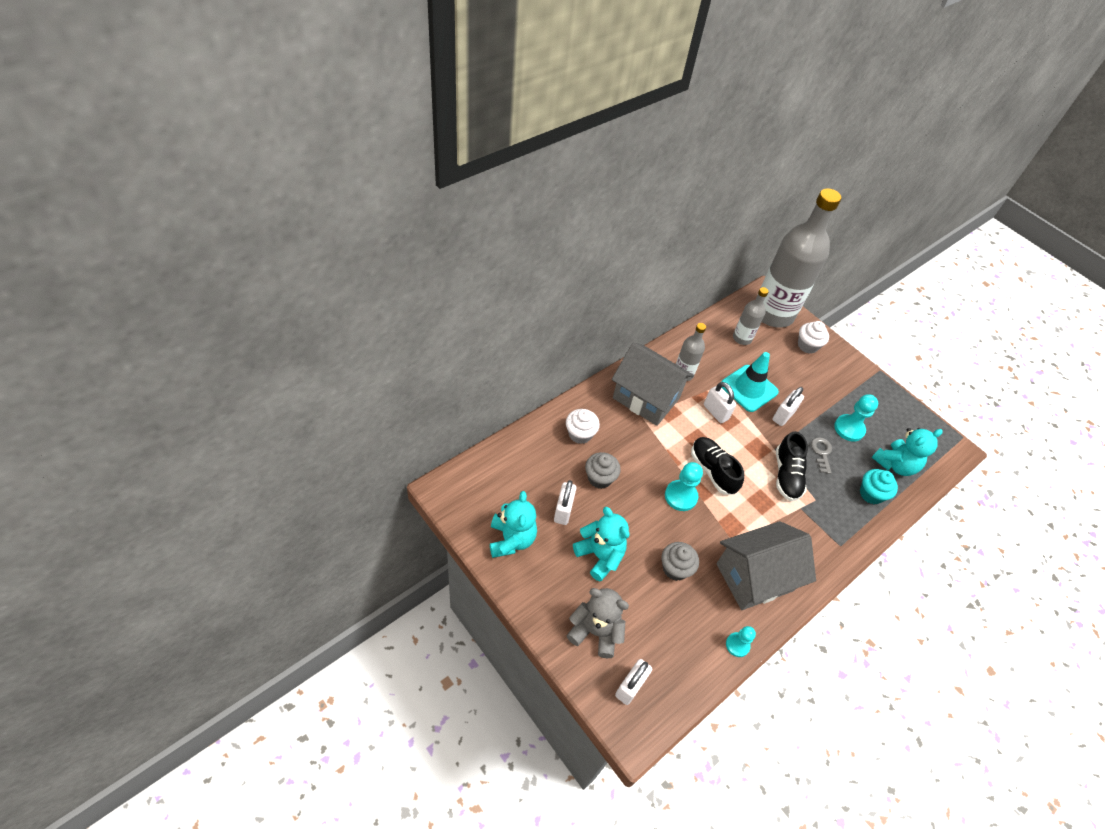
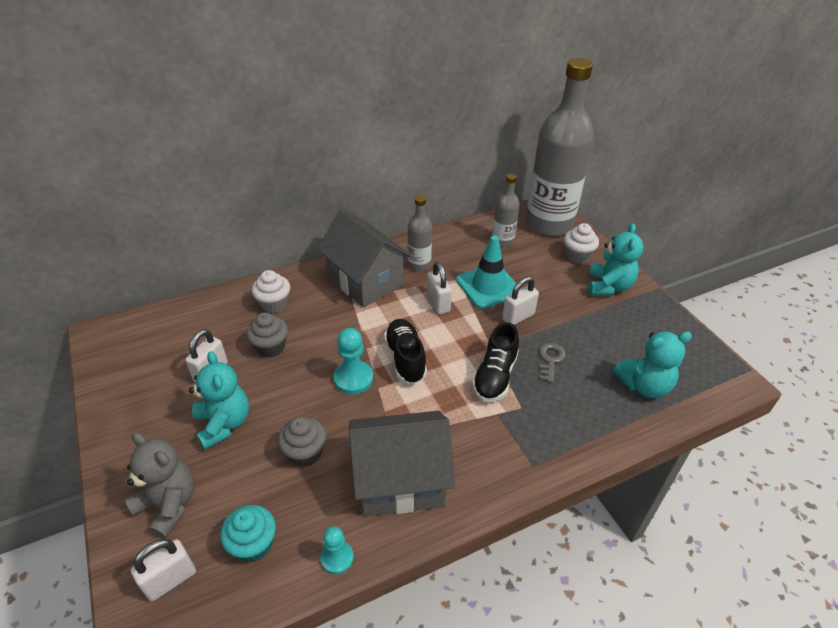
camera: 20 degrees right, 10 degrees down
turquoise teddy bear [490,491,537,558] -> turquoise teddy bear moved to [588,223,643,295]
turquoise pawn [834,394,878,442] -> none
turquoise cupcake [860,469,898,504] -> turquoise cupcake moved to [220,505,276,562]

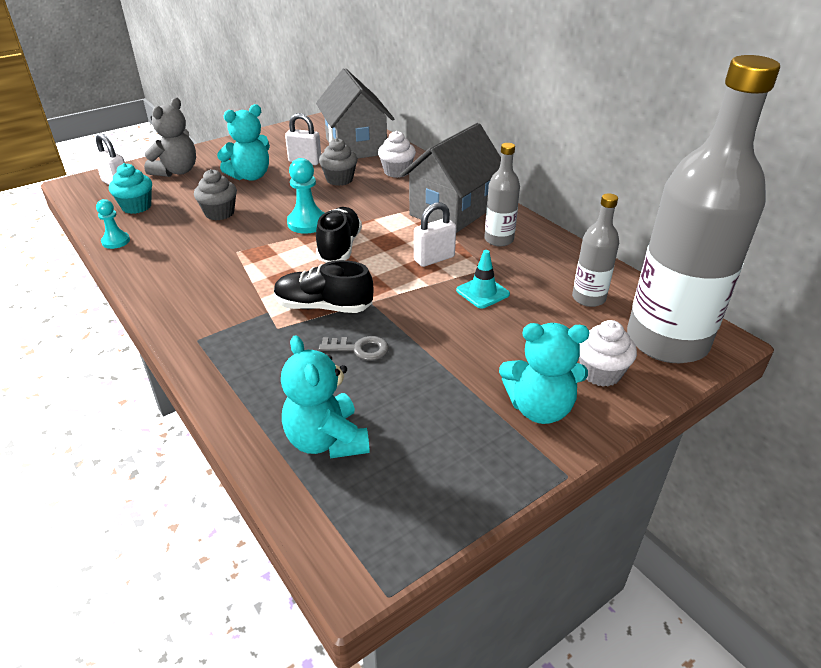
camera: 80 degrees right, 5 degrees down
grey house [349,411,455,516] -> grey house moved to [316,68,394,159]
black shoe [384,319,427,384] -> black shoe turned 60 degrees counterclockwise [316,207,362,263]
turquoise traffic cone [456,235,521,309] -> turquoise traffic cone [456,250,510,309], size x0.59
white padlock [502,277,539,325] -> none

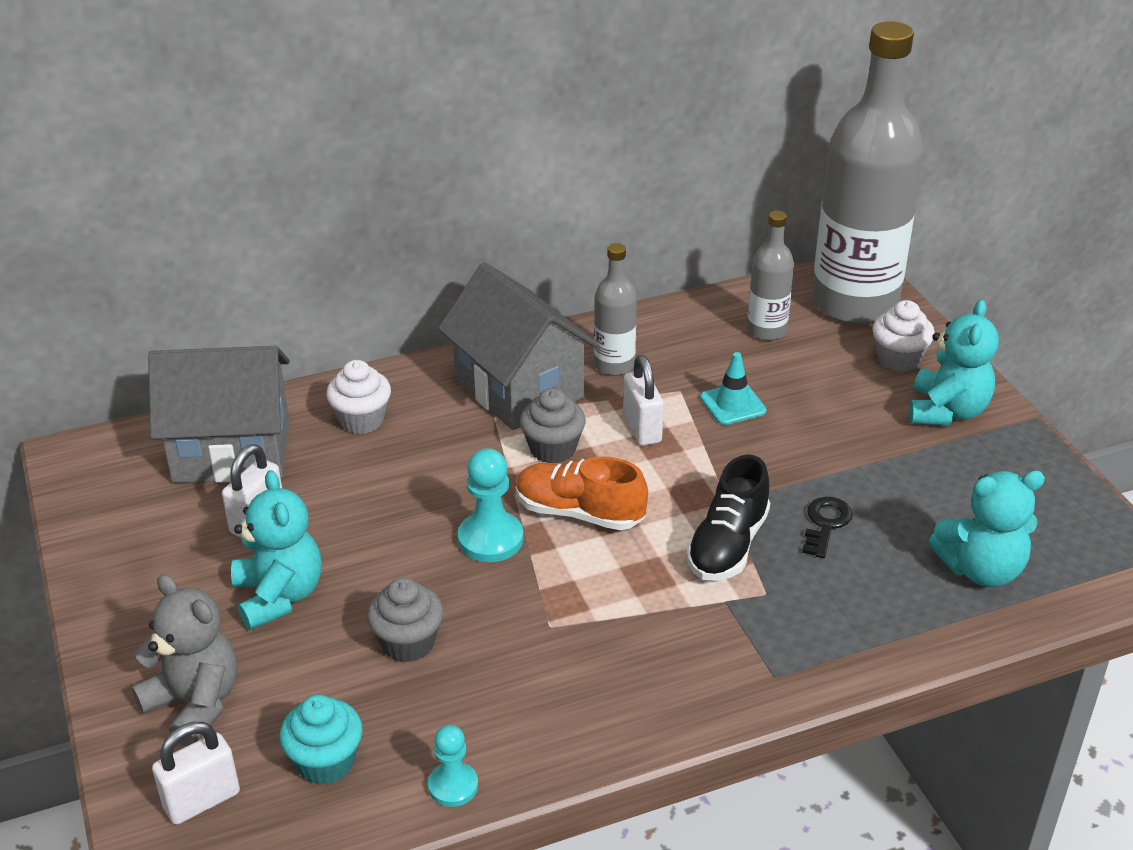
camera: 75 degrees left, 0 degrees up
black shoe [316,207,362,263] -> orange shoe [516,456,648,530]
grey cupcake [319,138,358,186] -> grey cupcake moved to [520,388,586,463]
grey key [319,336,389,360] -> black key [802,497,853,558]

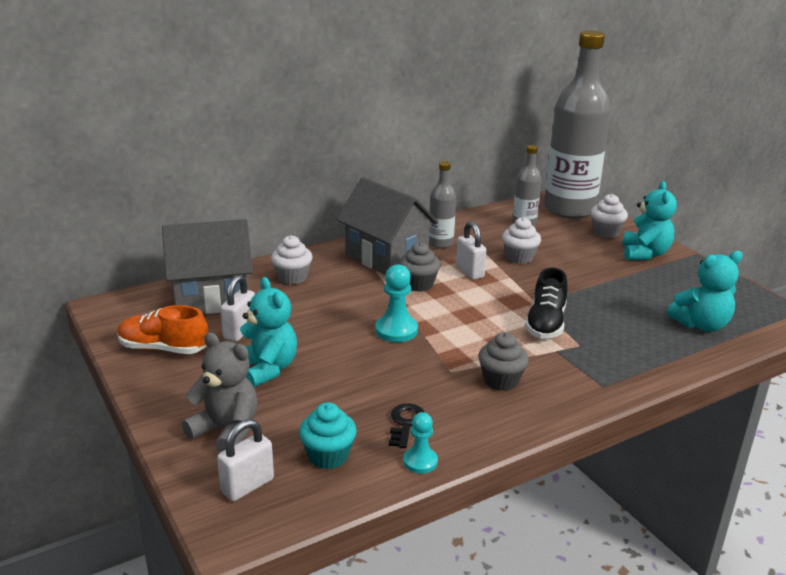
camera: 10 degrees left, 10 degrees down
grey cupcake [367,578,443,662] -> grey cupcake moved to [478,332,529,391]
orange shoe [516,456,648,530] -> orange shoe moved to [117,305,208,354]
turquoise traffic cone [700,352,767,425] -> white cupcake [502,217,541,264]
black key [802,497,853,558] -> black key moved to [389,403,425,448]

